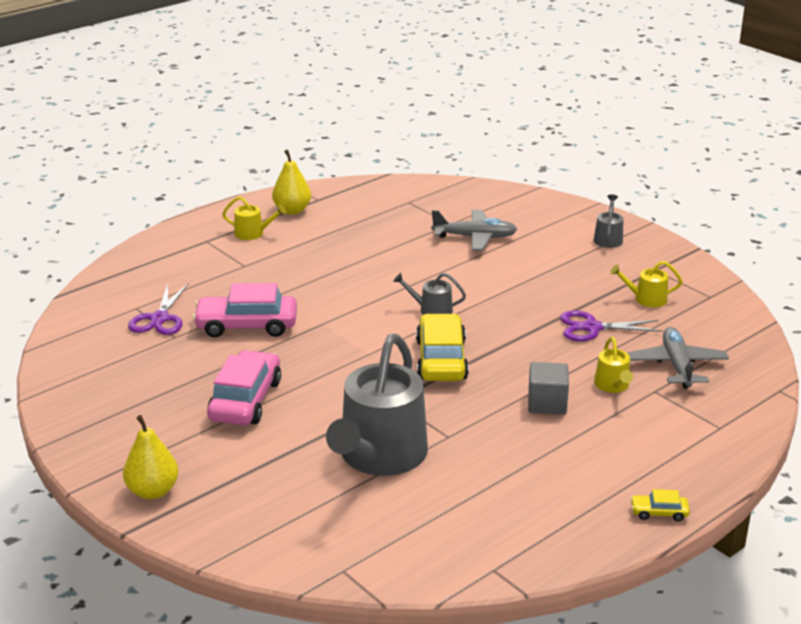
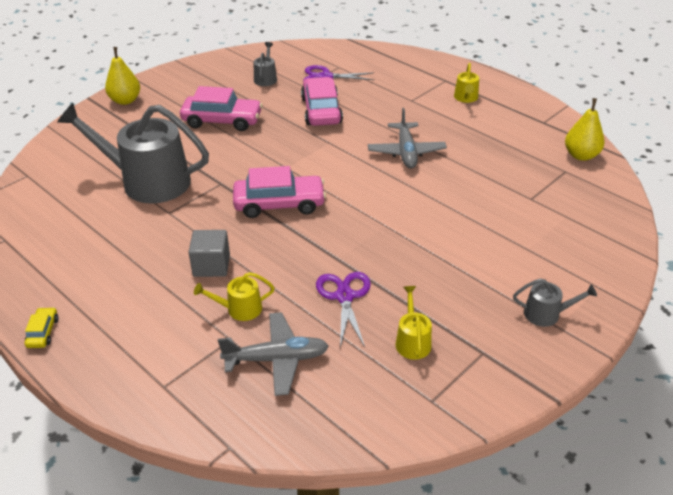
camera: 85 degrees right, 10 degrees up
yellow pear [272,149,311,215] -> yellow pear moved to [565,98,605,161]
grey watering can [393,273,466,315] -> grey watering can moved to [254,42,277,86]
yellow car [416,314,469,381] -> pink car [233,166,326,218]
grey plane [431,210,517,251] -> grey plane moved to [368,108,447,169]

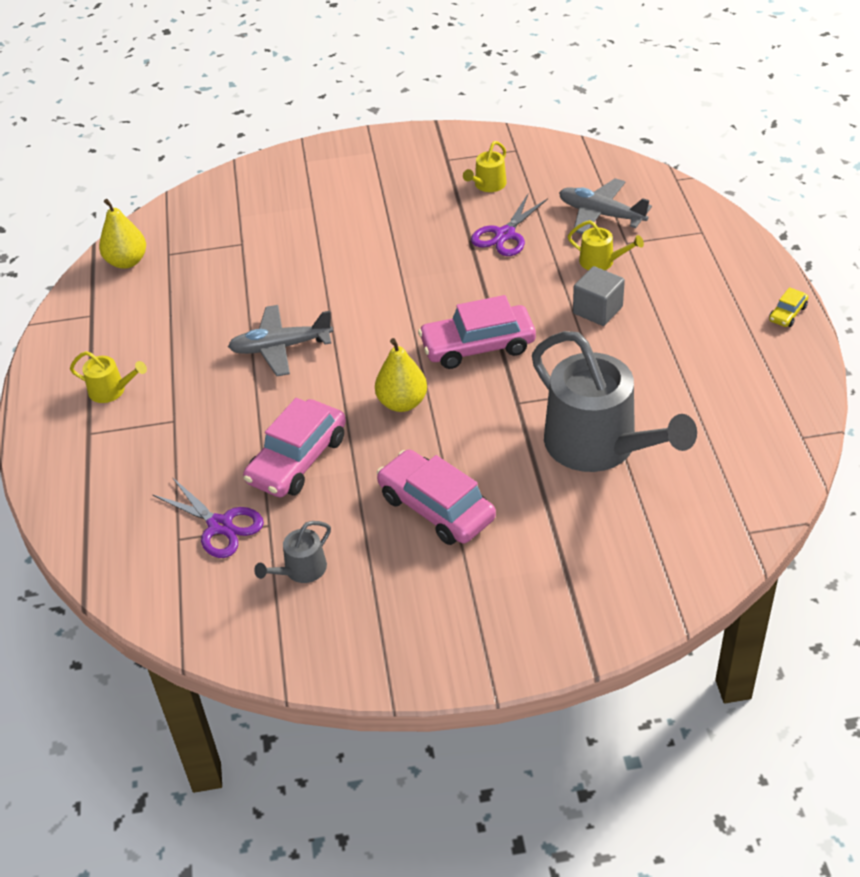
camera: 140 degrees left, 5 degrees up
yellow pear [105,47,140,105] -> yellow pear moved to [375,338,427,412]
pink car [233,166,326,218] -> pink car turned 45 degrees counterclockwise [418,295,536,369]
grey plane [368,108,447,169] -> grey plane turned 135 degrees counterclockwise [228,305,333,376]
yellow watering can [454,63,479,103] -> yellow watering can turned 60 degrees clockwise [70,351,147,403]
grey watering can [513,278,597,327] -> none

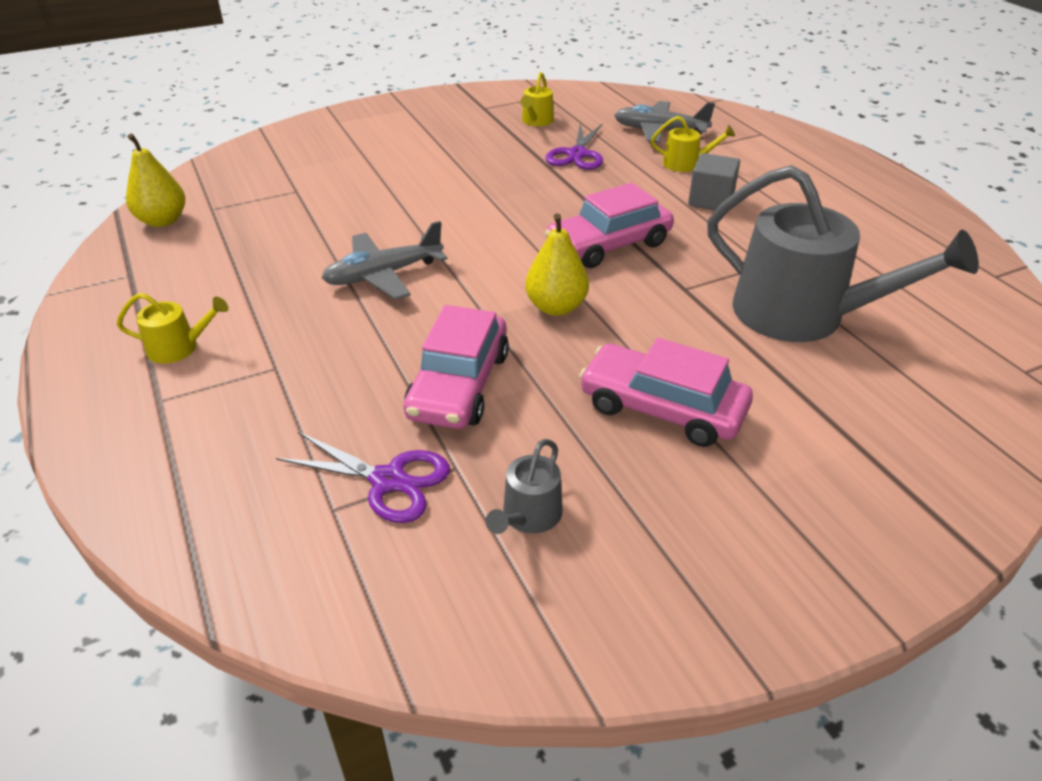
camera: 20 degrees left, 5 degrees down
yellow car [769,287,808,327] -> none

